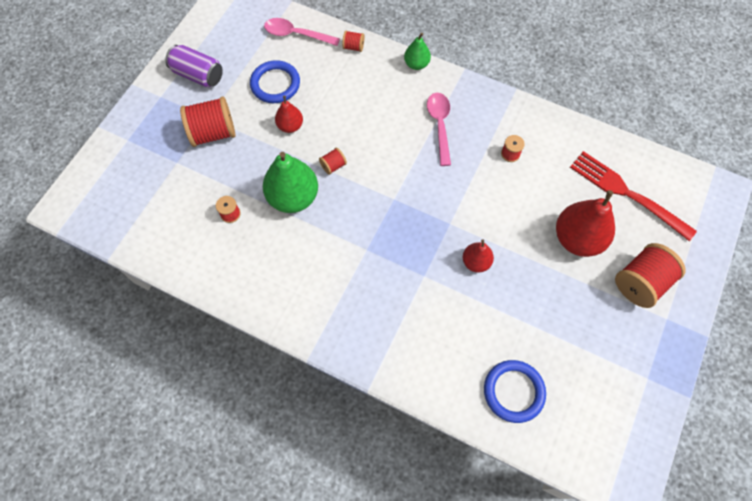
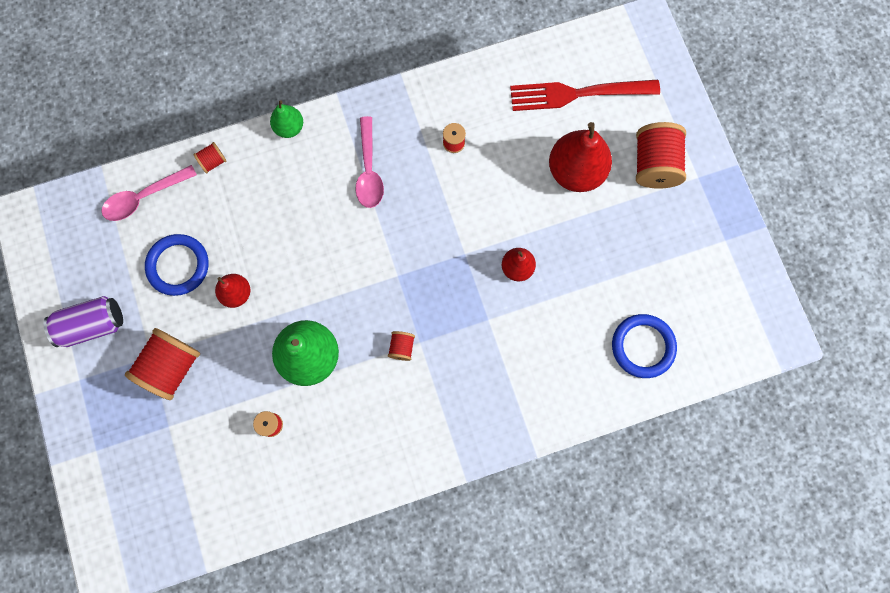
camera: 45 degrees left, 10 degrees up
red spool [319,148,347,175] -> red spool moved to [388,331,415,361]
pink spoon [427,93,451,166] -> pink spoon turned 135 degrees counterclockwise [355,116,384,208]

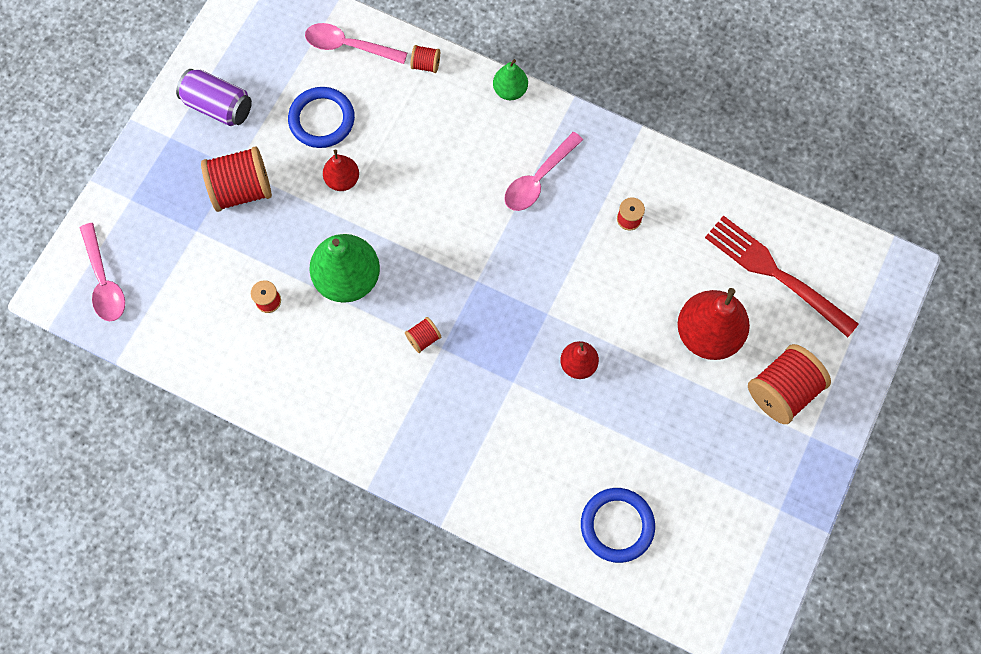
camera: 45 degrees right, 5 degrees down
none -> pink spoon [80,223,125,321]

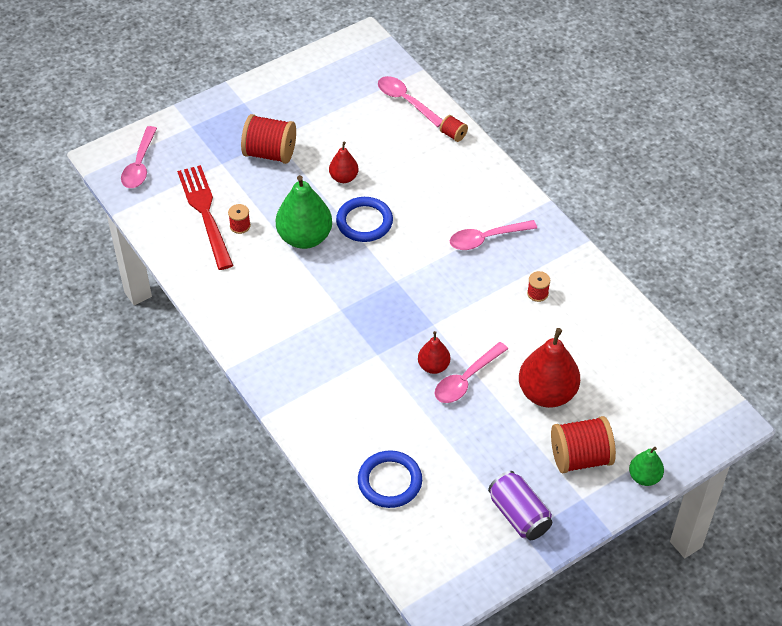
camera: 30 degrees right, 20 degrees down
purple can [176,69,252,126] -> purple can moved to [488,471,552,540]
blue ring [288,87,355,148] -> blue ring moved to [336,197,393,242]
red spool [405,317,442,353] -> none
green pear [493,59,528,100] -> green pear moved to [629,447,664,486]
red fork [705,215,859,337] -> red fork moved to [177,165,233,270]
none -> pink spoon [434,342,508,403]

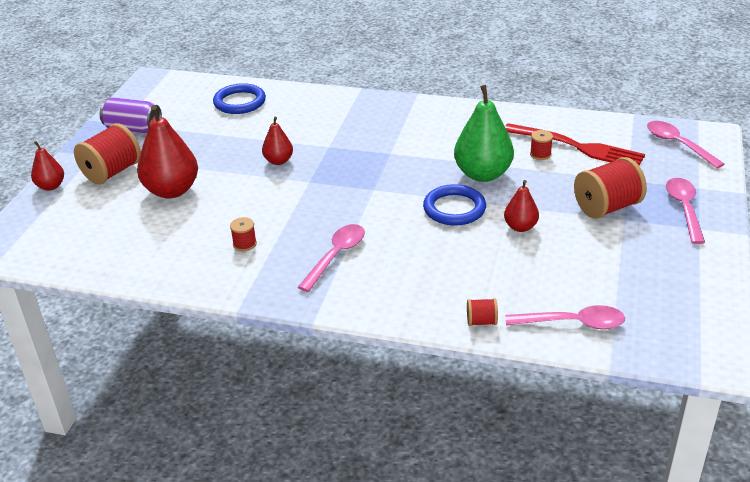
camera: 140 degrees right, 15 degrees down
pink spoon [434,342,508,403] -> pink spoon moved to [666,178,705,244]
green pear [629,447,664,486] -> red pear [31,141,64,191]

